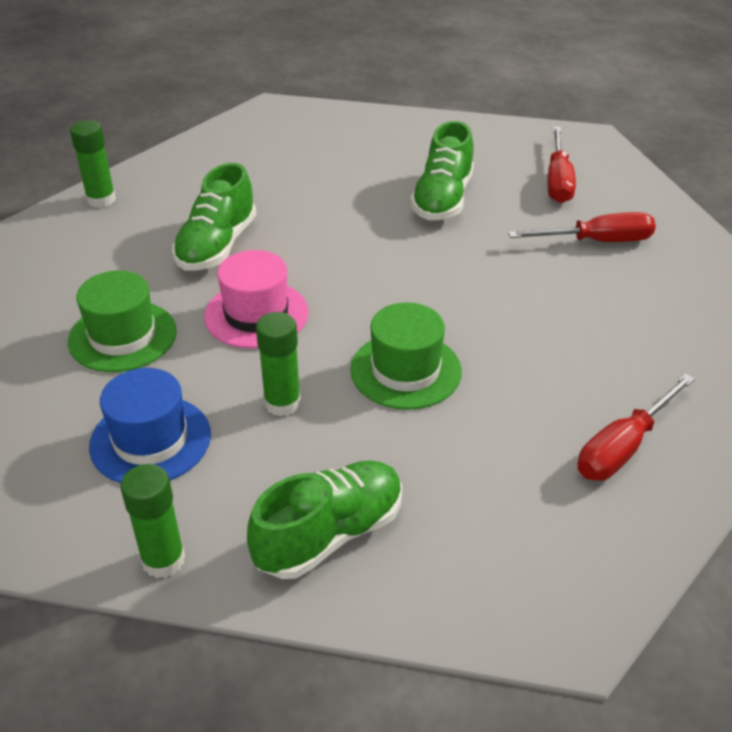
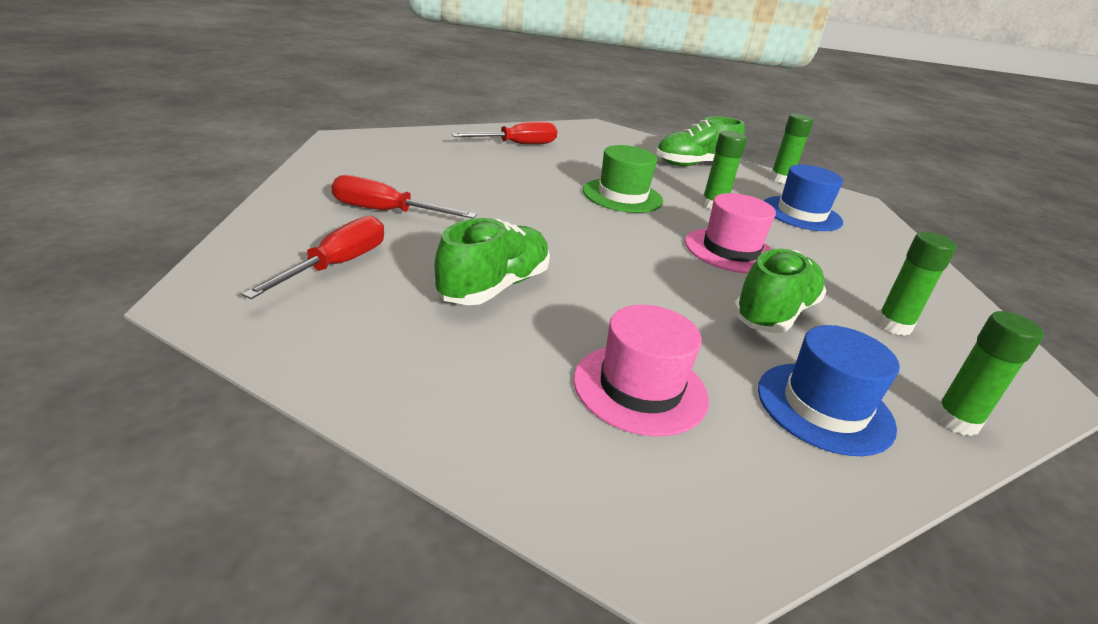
camera: 165 degrees left, 10 degrees down
green hat [68,271,177,372] -> none
none -> pink hat [574,305,709,436]
none -> blue hat [758,325,900,456]
none -> green glue stick [876,232,957,336]

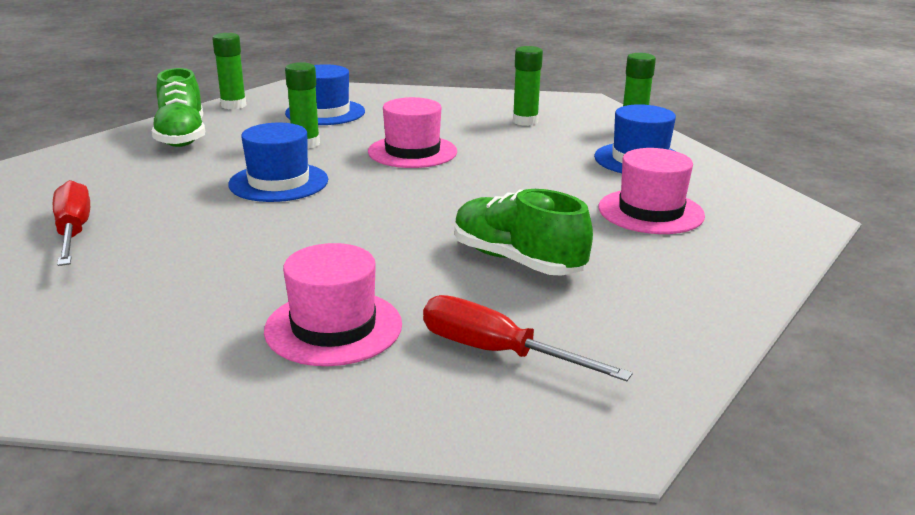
camera: 80 degrees left, 5 degrees down
red screwdriver [332,175,477,219] -> pink hat [264,243,402,366]
green hat [583,145,663,213] -> blue hat [229,123,328,202]
green shoe [732,249,826,333] -> none

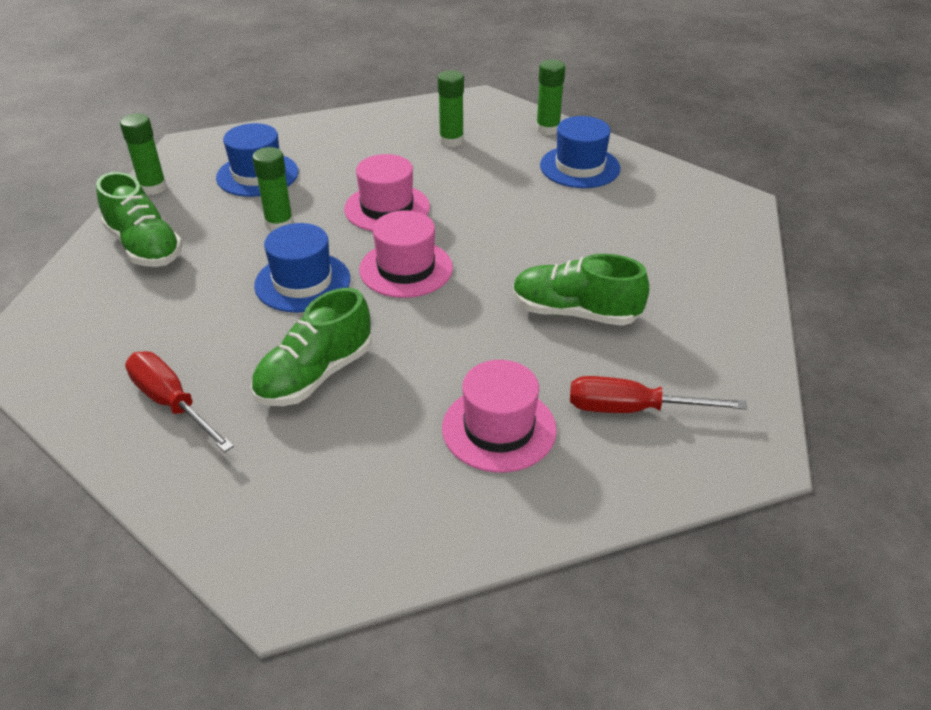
camera: 25 degrees left, 15 degrees up
pink hat [599,148,705,234] -> pink hat moved to [359,210,453,298]
none -> green shoe [251,288,372,406]

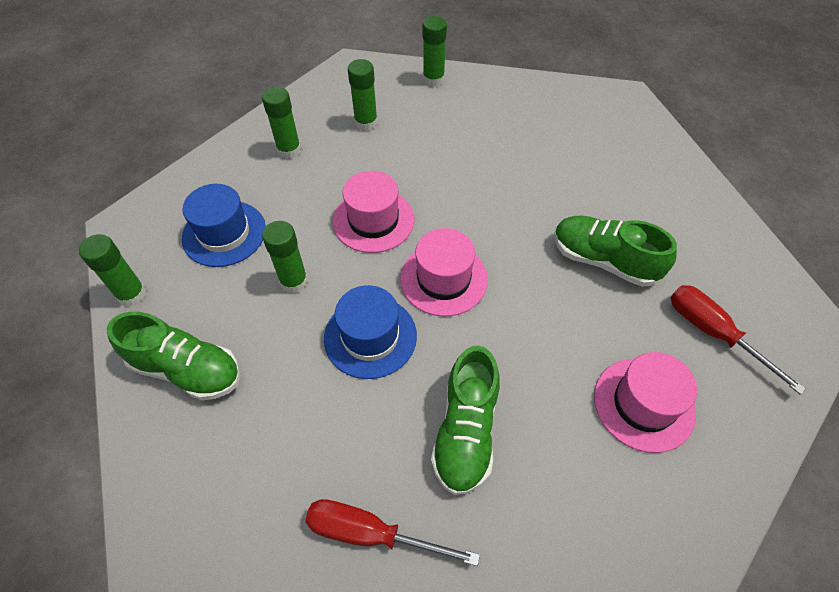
camera: 30 degrees left, 15 degrees up
green shoe [513,254,649,326] -> green shoe turned 45 degrees clockwise [554,216,677,287]
blue hat [540,116,620,188] -> none
red screwdriver [570,376,747,413] -> red screwdriver turned 75 degrees clockwise [671,285,806,395]
none -> green glue stick [262,87,301,159]

